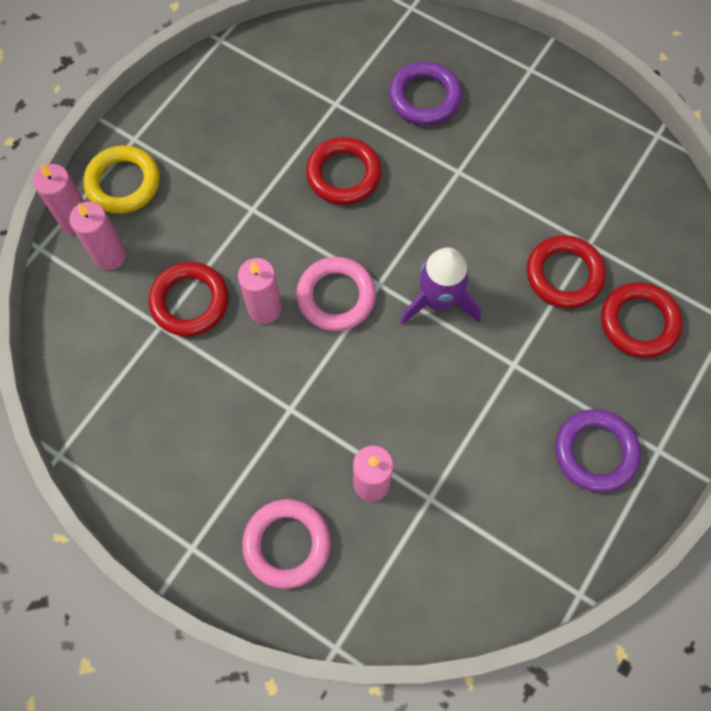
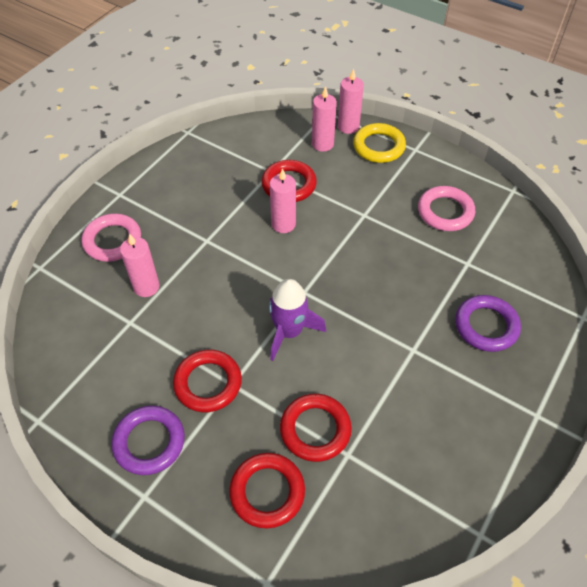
camera: 90 degrees right, 15 degrees down
pink ring [296,257,376,331] -> pink ring moved to [418,186,475,231]
red ring [306,137,382,205] -> red ring moved to [173,350,242,412]

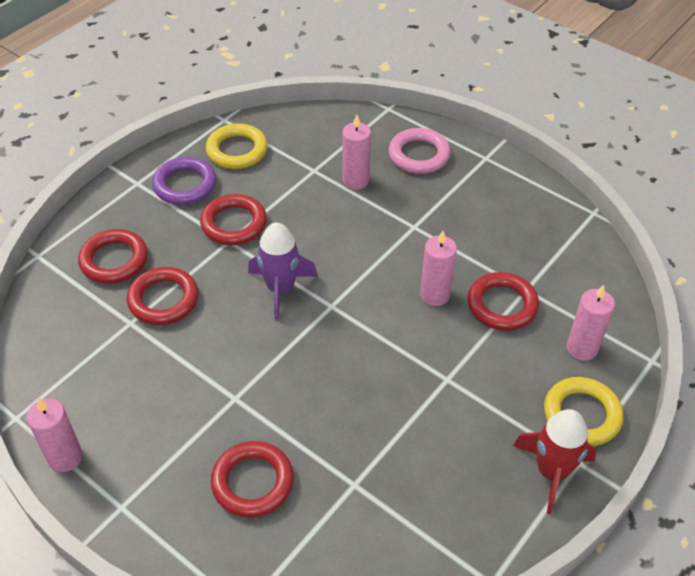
camera: 95 degrees right, 5 degrees down
pink candle [338,68,364,134] -> pink candle moved to [27,398,83,472]
pink ring [418,186,475,231] -> none
purple ring [455,295,521,352] -> red ring [211,441,294,518]
none -> yellow ring [206,123,268,169]
none -> red rocket [513,409,597,514]

